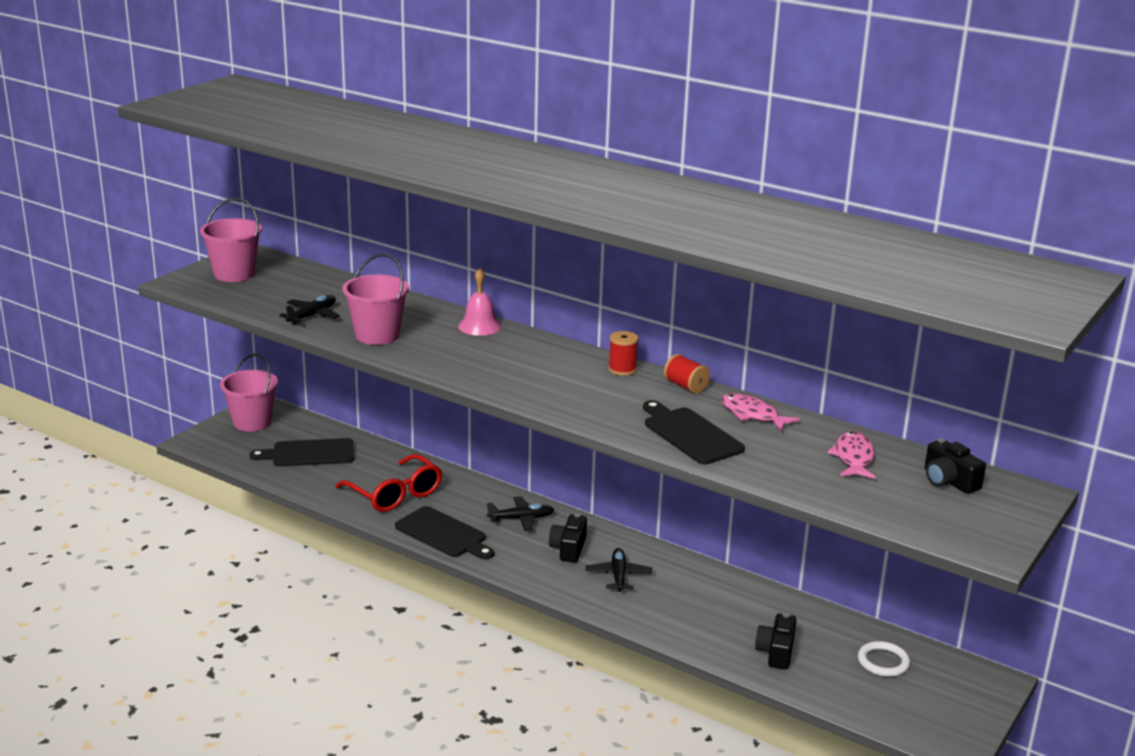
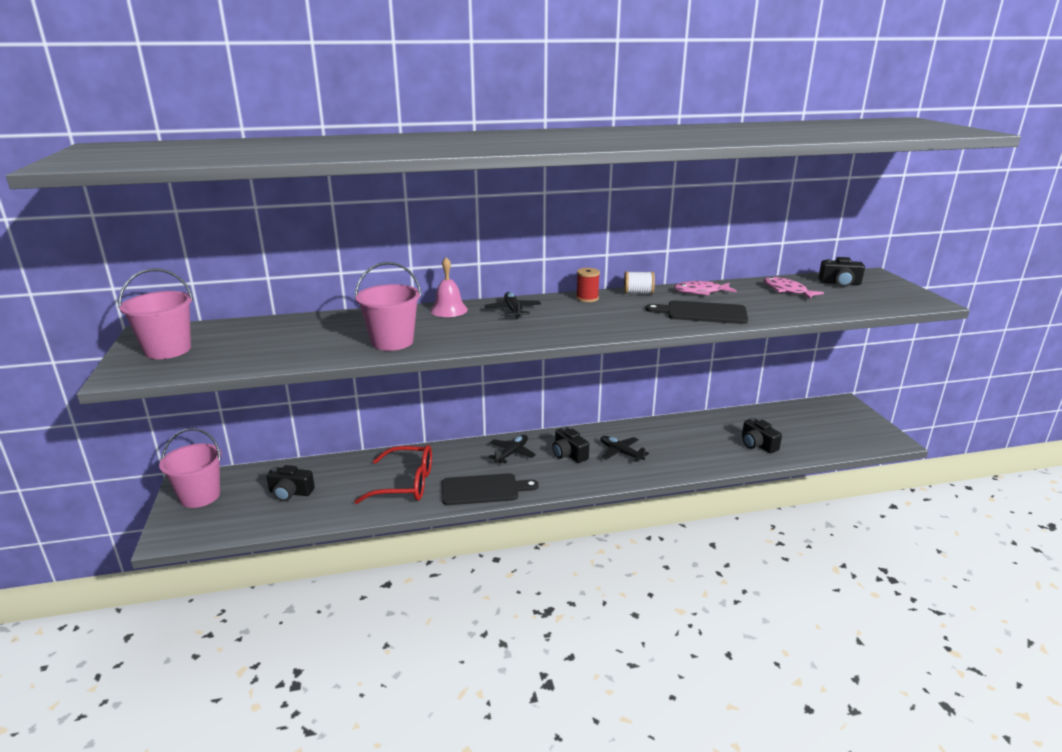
camera: 45 degrees left, 0 degrees up
black cutting board [250,438,354,467] -> black camera [266,465,315,501]
black plane [279,295,340,324] -> black plane moved to [484,292,541,319]
red spool [664,354,710,394] -> white spool [624,271,655,294]
white ring [858,641,910,677] -> none

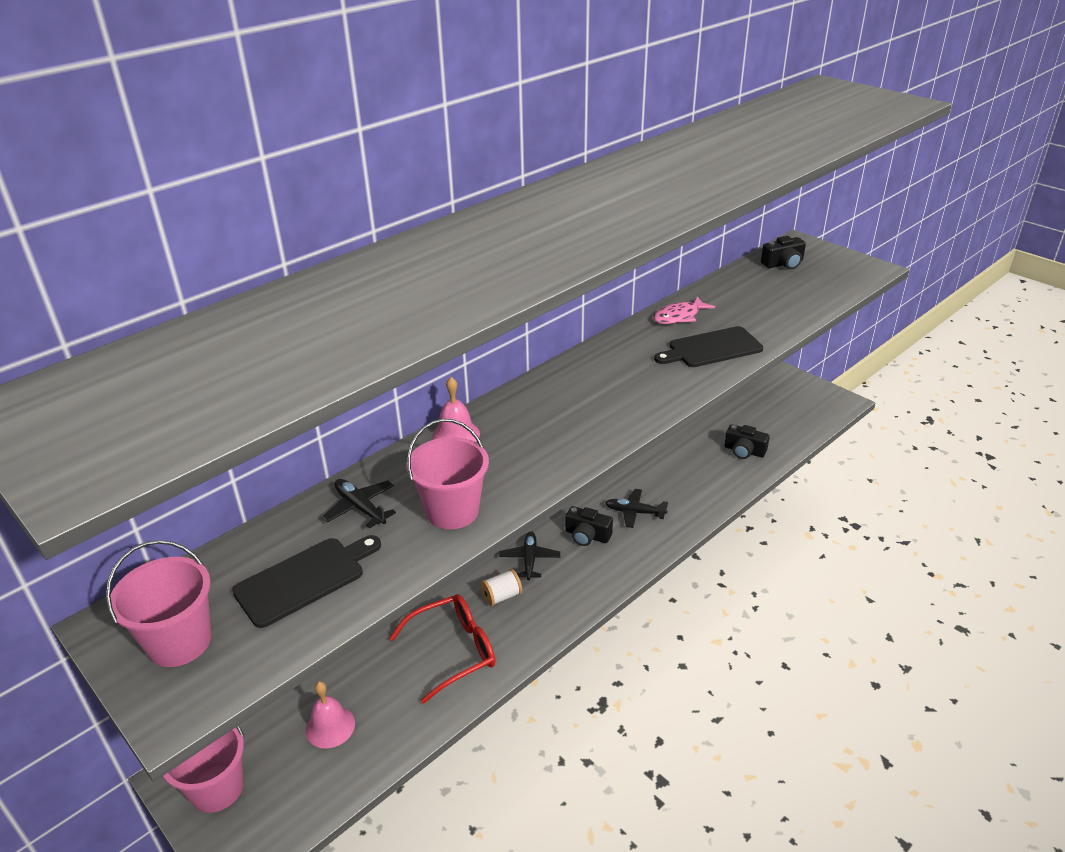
camera: 30 degrees left, 10 degrees up
black camera [266,465,315,501] -> pink bell [306,681,355,748]
black cutting board [442,473,539,505] -> black cutting board moved to [232,535,381,628]
black plane [484,292,541,319] -> black plane moved to [322,479,396,528]
red spool [576,268,600,302] -> none
white spool [624,271,655,294] -> white spool moved to [481,569,522,606]
pink fish [763,277,824,299] -> none

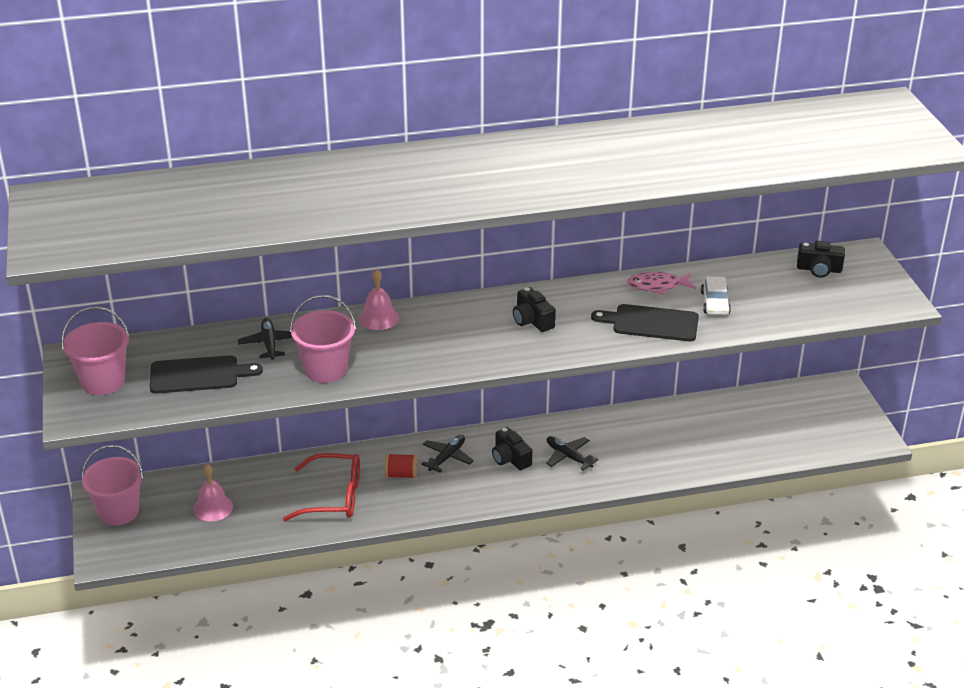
camera: 30 degrees right, 0 degrees up
white spool [481,569,522,606] -> red spool [385,453,417,479]
black camera [725,424,770,459] -> black camera moved to [513,287,556,332]
none -> white car [701,276,731,315]

